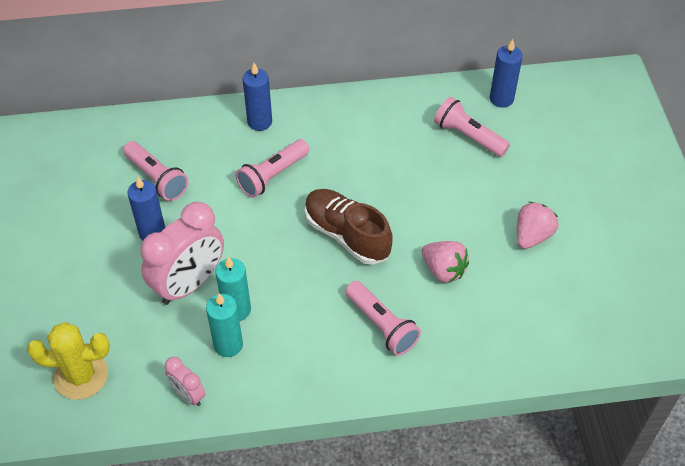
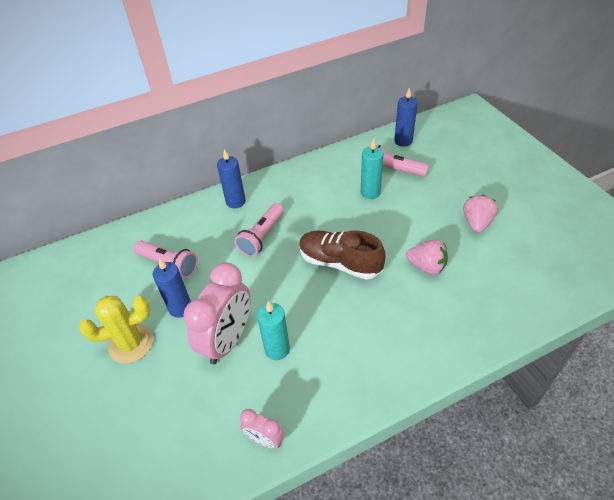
camera: 15 degrees left, 5 degrees down
yellow cactus [27,322,110,400] -> yellow cactus moved to [79,296,153,364]
turquoise candle [206,293,243,357] -> turquoise candle moved to [361,139,383,199]
pink flashlight [345,281,421,356] -> none

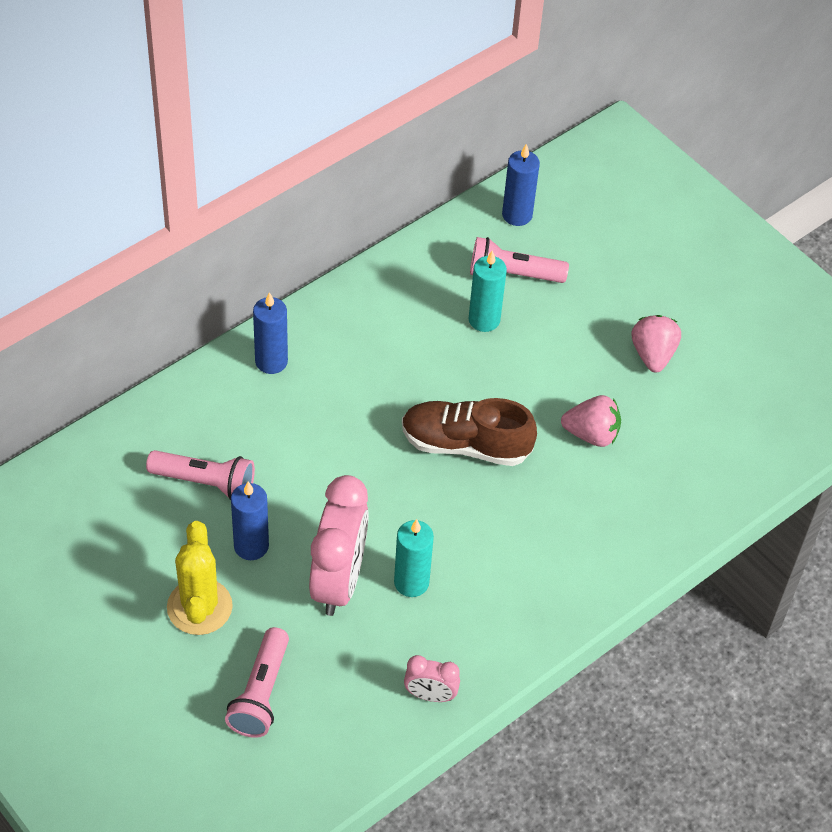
camera: 20 degrees left, 5 degrees up
yellow cactus [79,296,153,364] -> yellow cactus turned 60 degrees counterclockwise [167,521,233,635]
pink flashlight [235,203,284,257] -> pink flashlight moved to [225,627,289,738]

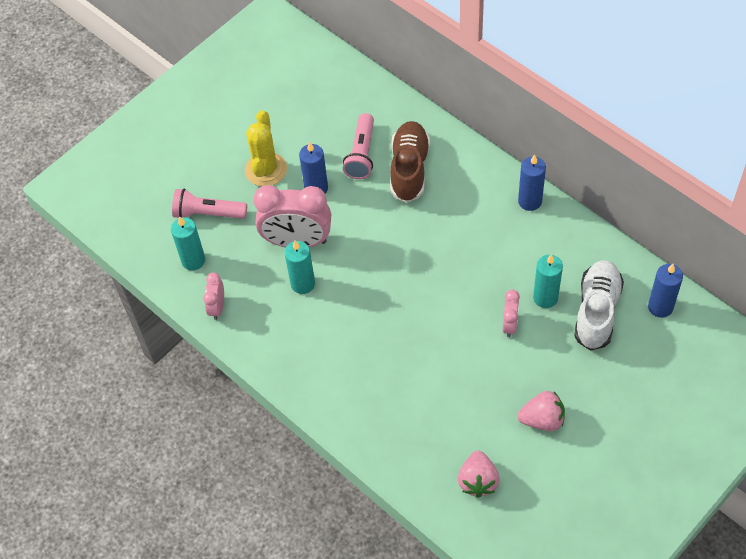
camera: 90 degrees right, 5 degrees up
yellow cactus [167,521,233,635] -> yellow cactus turned 75 degrees counterclockwise [245,110,287,187]
blue candle [253,292,288,374] -> blue candle moved to [518,154,546,211]
brown shoe [402,398,537,466] -> brown shoe moved to [390,121,430,203]
pink flashlight [470,237,569,283] -> white shoe [574,260,624,351]
pink strawberry [561,395,621,447] -> pink strawberry moved to [458,450,500,498]
none -> turquoise candle [171,216,205,271]
none -> pink clock [503,290,520,337]

